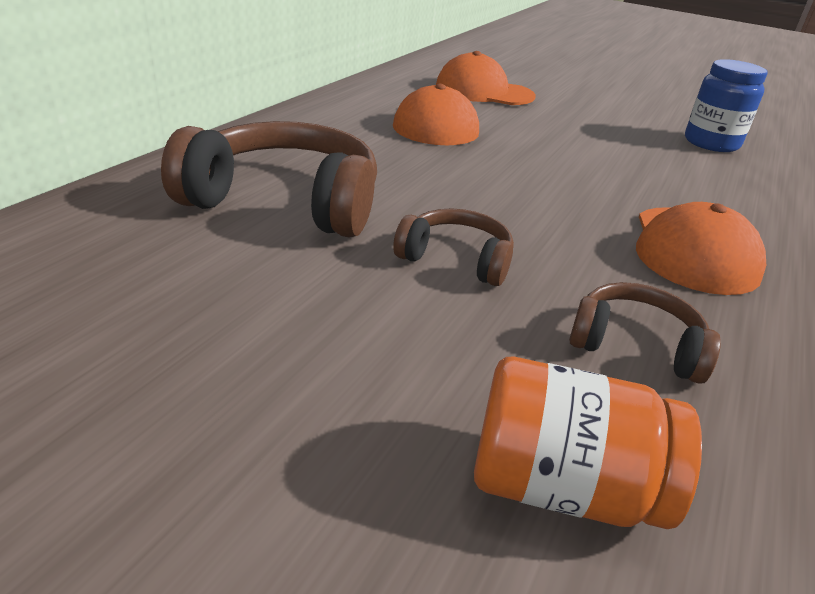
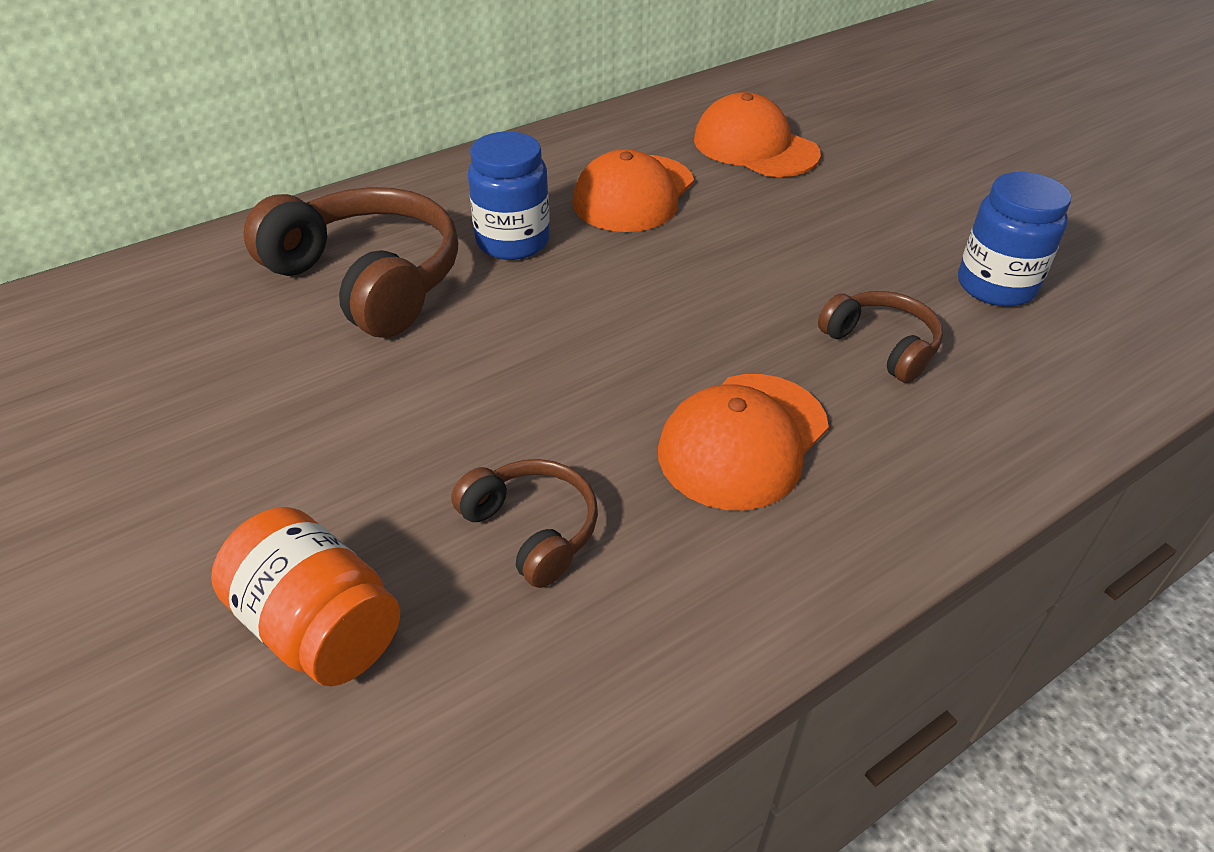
camera: 30 degrees right, 10 degrees up
brown headphones [393,209,514,286] -> brown headphones moved to [818,291,943,383]
none -> blue jar [468,131,550,260]

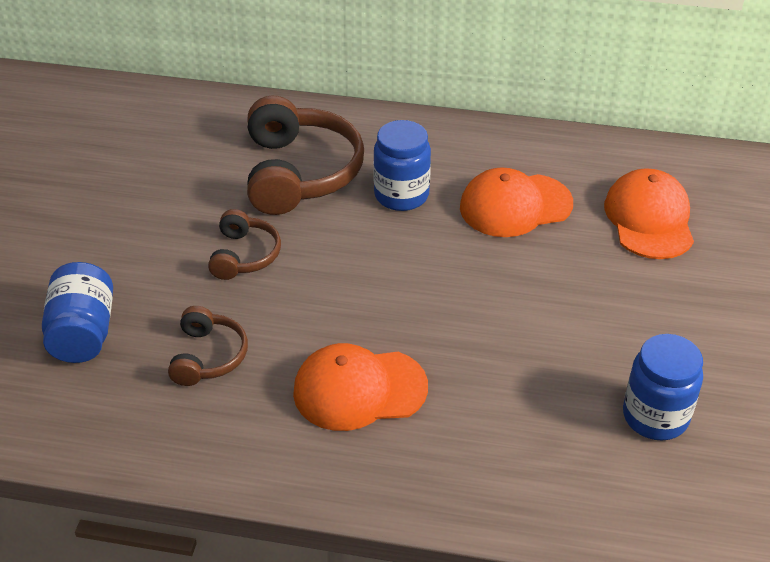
camera: 45 degrees right, 0 degrees up
orange jar [211,507,400,686] -> blue jar [42,262,113,363]
brown headphones [818,291,943,383] -> brown headphones moved to [208,209,281,280]

